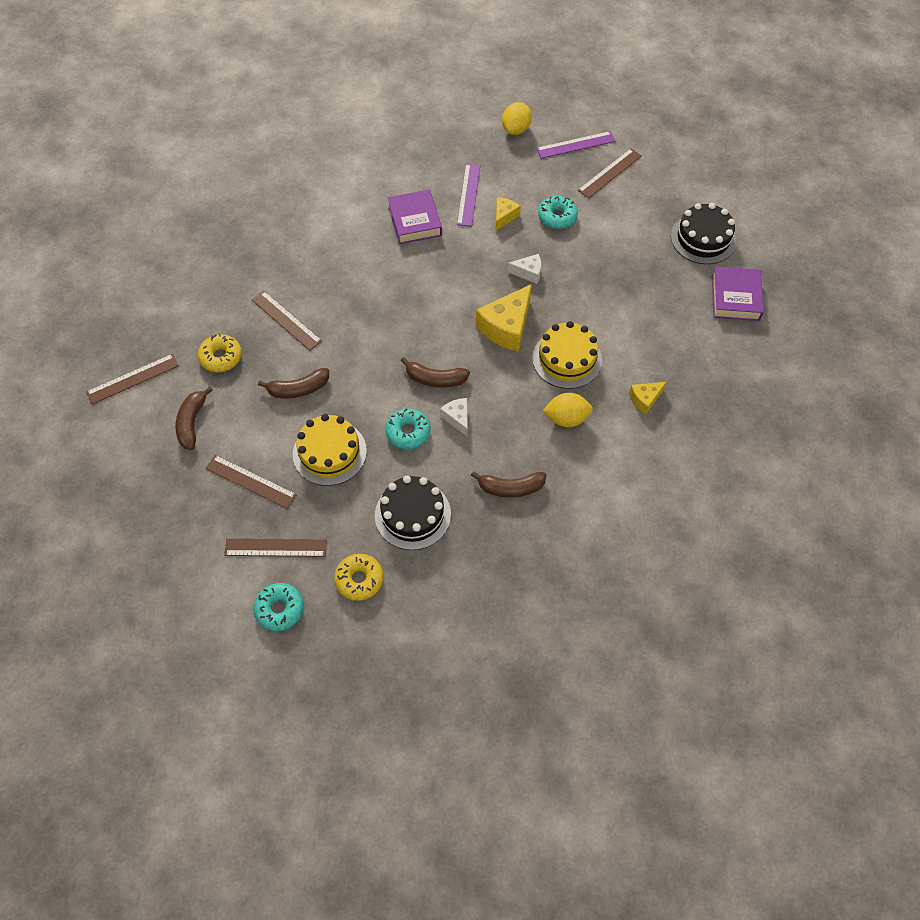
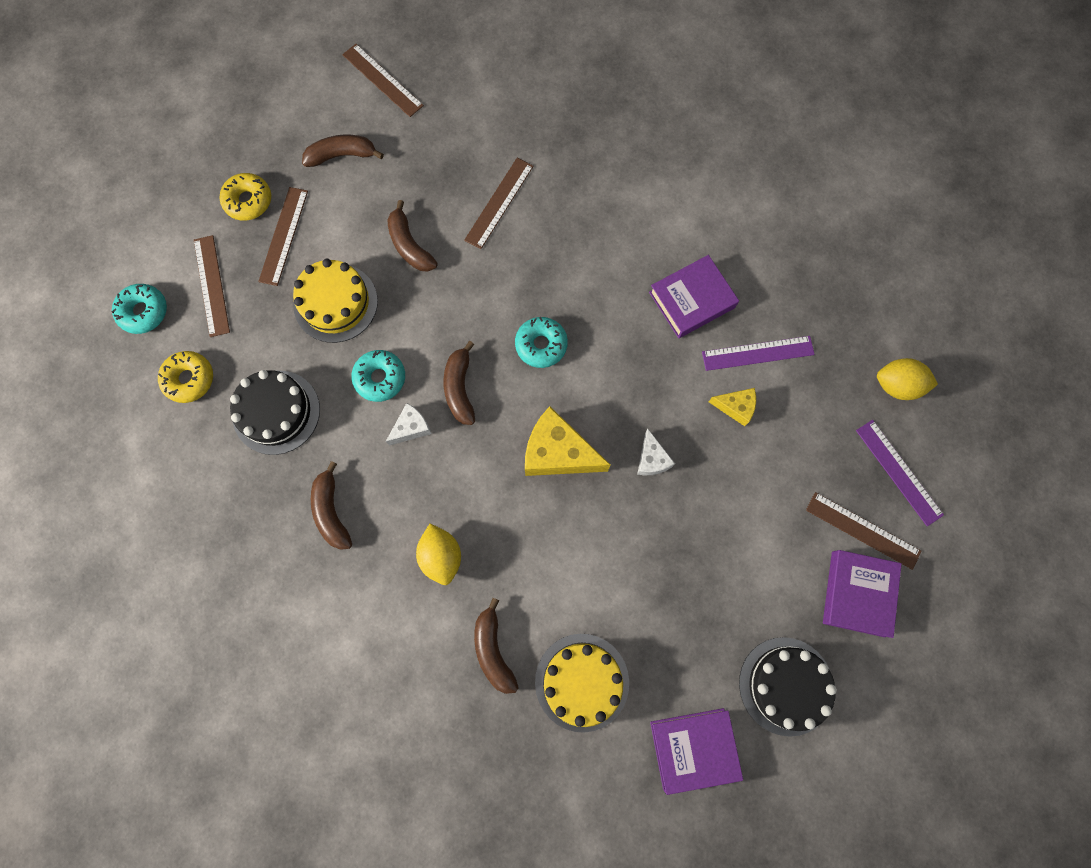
camera: 75 degrees right, 15 degrees up
yellow donut [198,333,242,372] -> yellow donut moved to [220,173,271,221]
yellow cake [532,321,602,389] -> yellow cake moved to [535,634,629,733]
turquoise donut [538,196,578,229] -> turquoise donut moved to [515,317,568,368]
yellow cheese [629,382,666,414] -> brown banana [474,598,519,694]
none -> purple book [823,550,902,638]

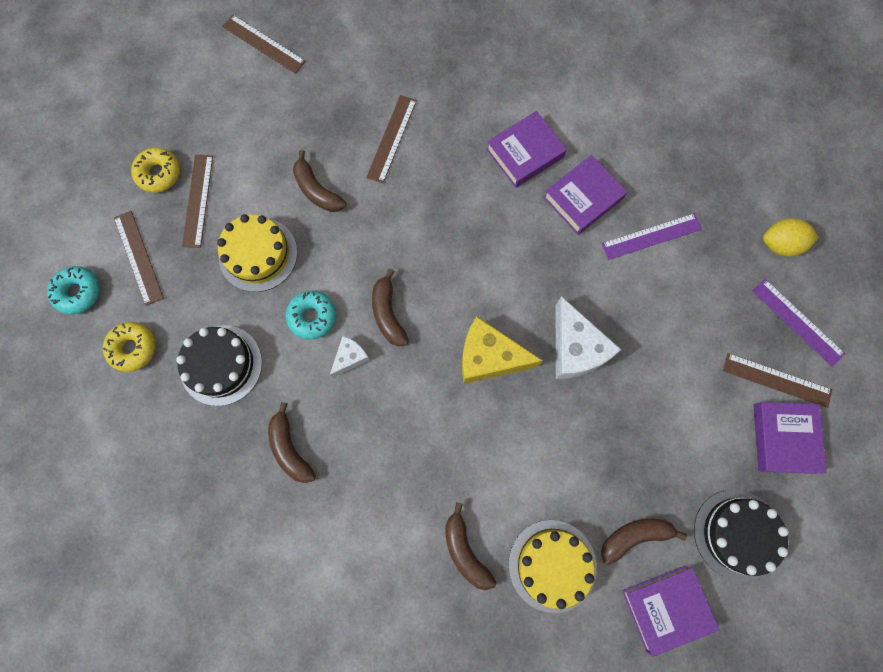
camera: 10 degrees left, 0 degrees up
brown banana [302,135,384,167] -> brown banana moved to [601,519,687,565]
yellow lemon [416,524,461,585] -> none
turquoise donut [515,317,568,368] -> none
white cheese [637,428,675,475] -> white cheese [556,296,621,379], size x1.87
yellow cheese [709,388,756,426] -> none
none -> purple book [486,111,567,188]

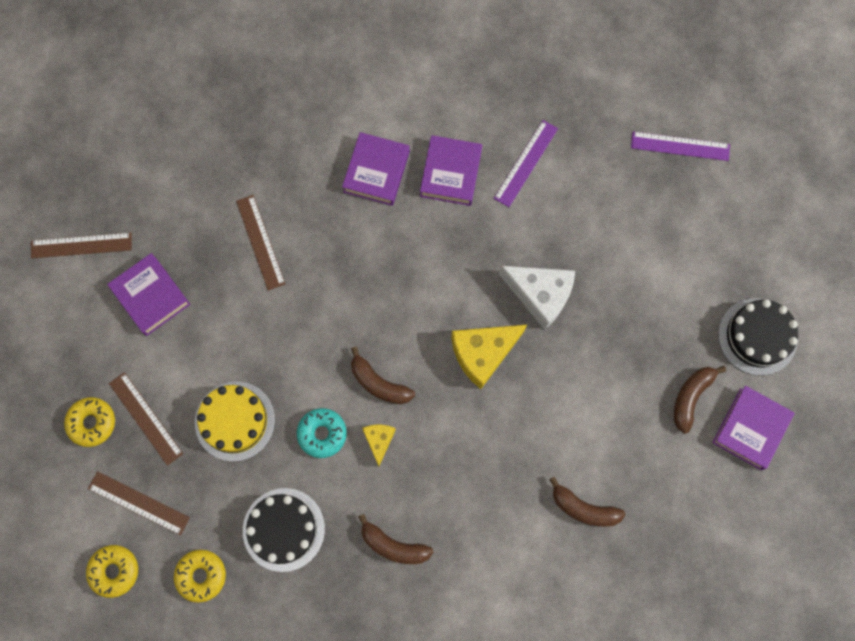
camera: 40 degrees left, 0 degrees up
turquoise donut [47,266,100,315] -> yellow donut [86,545,138,598]
brown banana [293,150,346,212] -> none
white cheese [330,336,370,378] -> yellow cheese [362,425,396,466]
yellow cake [508,520,597,613] -> none
brown ruler [723,353,832,408] -> none
purple book [753,402,827,474] -> purple book moved to [108,253,190,336]
yellow lemon [763,218,819,257] -> none

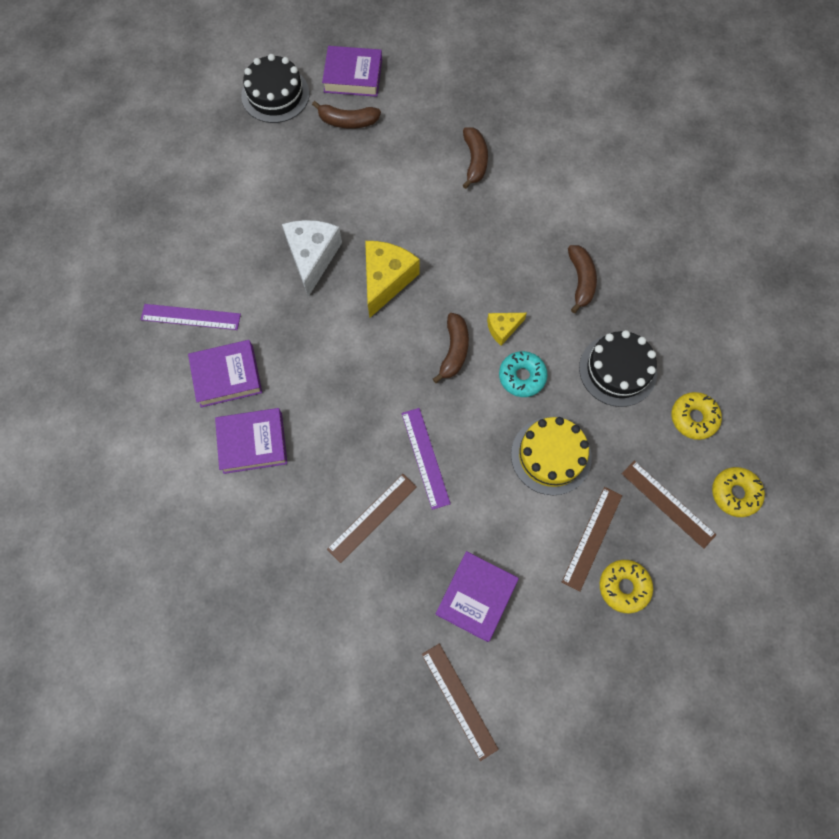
camera: 115 degrees left, 5 degrees down
brown ruler [88,471,190,535] -> brown ruler turned 45 degrees counterclockwise [622,461,716,549]
yellow cheese [451,325,527,389] -> yellow cheese turned 105 degrees counterclockwise [365,241,420,318]
purple ruler [631,132,730,161] -> purple ruler moved to [402,408,451,510]

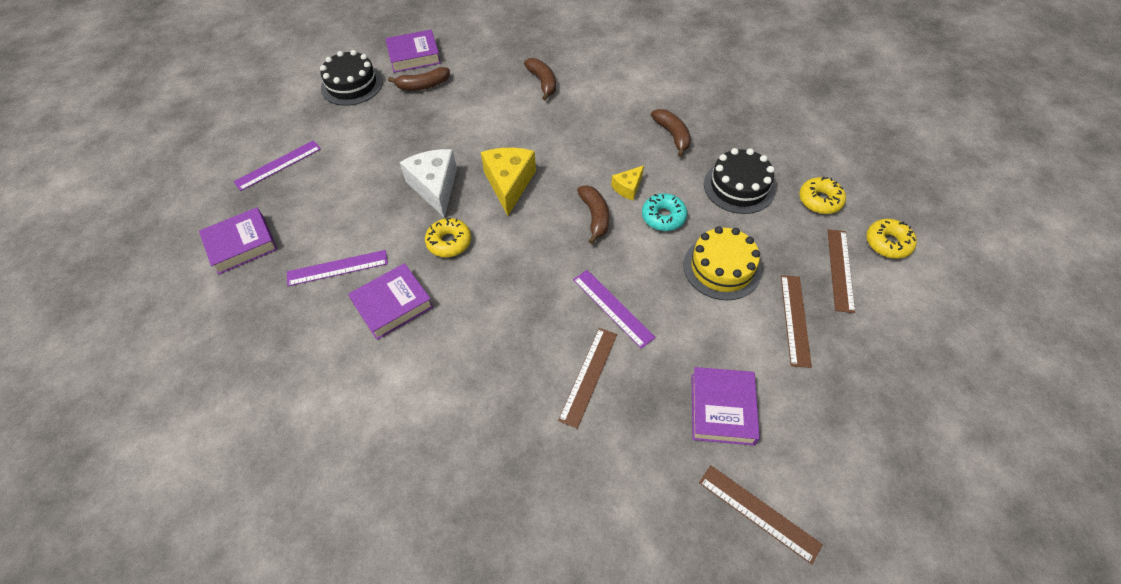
camera: 20 degrees left, 15 degrees down
purple book [215,408,287,474] -> purple book moved to [199,207,278,275]
yellow donut [600,560,653,613] -> yellow donut moved to [425,218,471,257]
brown ruler [622,461,716,549] -> brown ruler turned 75 degrees clockwise [828,229,855,313]
none -> purple ruler [233,140,321,191]

